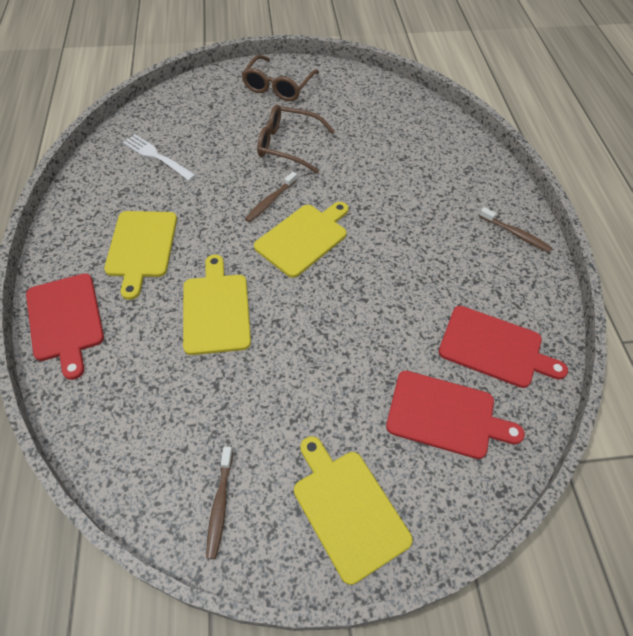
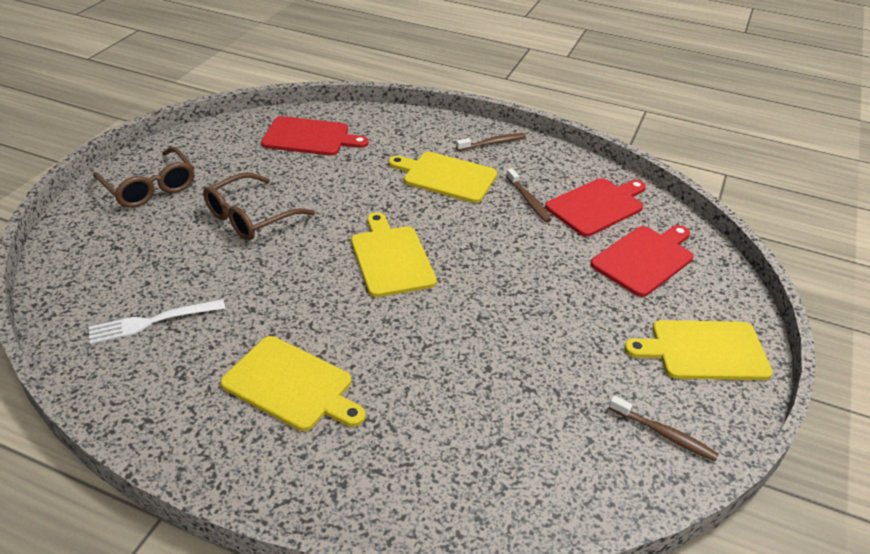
camera: 60 degrees left, 15 degrees down
red cutting board [26,273,104,380] -> red cutting board moved to [261,116,369,156]
yellow cutting board [183,255,251,355] -> yellow cutting board moved to [388,152,497,203]
brown toothbrush [245,172,297,222] -> brown toothbrush moved to [506,168,551,222]

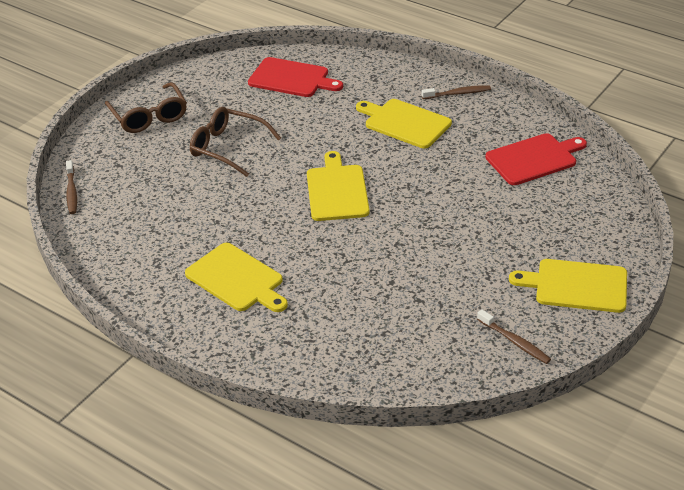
camera: 15 degrees right, 0 degrees up
white fork [88,299,225,344] -> none
brown glasses [203,173,315,241] -> brown glasses turned 60 degrees clockwise [190,107,281,177]
brown toothbrush [506,168,551,222] -> brown toothbrush moved to [66,160,77,214]
red cutting board [591,225,693,297] -> none

